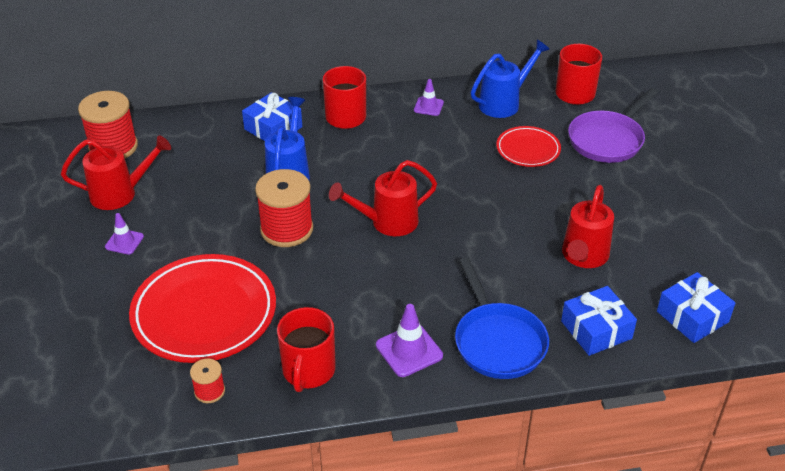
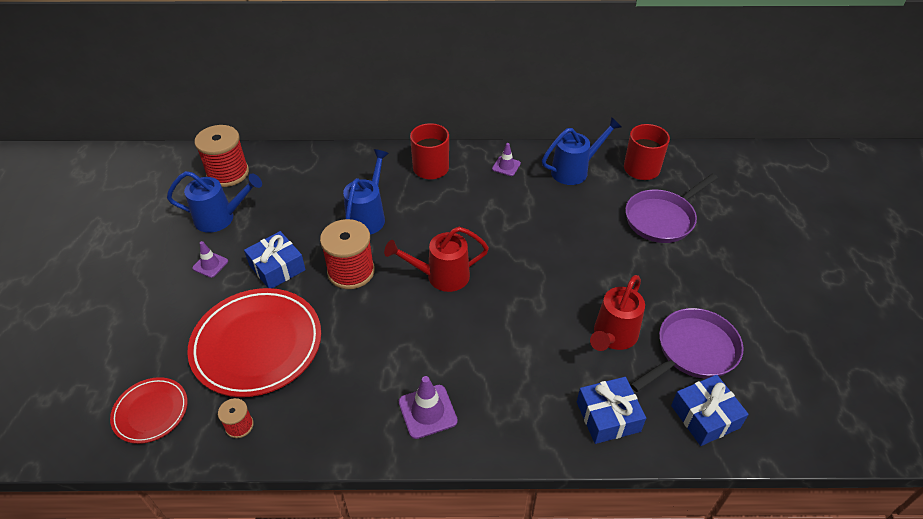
camera: 10 degrees right, 5 degrees up
red watering can [61,136,171,210] -> blue watering can [167,171,262,233]
blue gift [242,92,302,141] -> blue gift moved to [244,231,306,288]
red mug [277,307,336,392] -> none
blue pan [455,257,549,379] -> none
red plate [496,126,561,167] -> red plate moved to [110,377,188,444]
none -> purple pan [630,308,744,392]

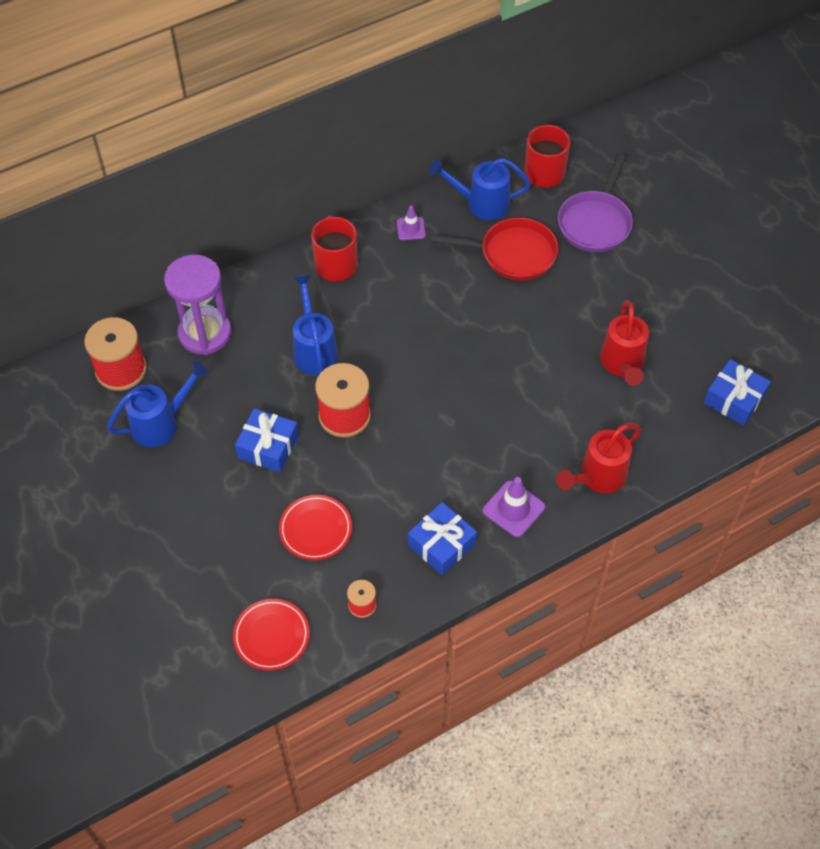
camera: 30 degrees left, 10 degrees up
red plate [187,288,321,397] -> red plate [279,495,352,560], size x0.53
purple traffic cone [192,241,228,278] -> none
red watering can [384,227,489,292] -> red watering can moved to [556,423,641,493]
blue watering can [542,117,622,185] -> blue watering can turned 120 degrees counterclockwise [429,158,531,220]
blue gift [577,377,646,444] -> blue gift moved to [408,502,477,575]
purple pan [630,308,744,392] -> none
none -> purple hourglass [164,255,232,355]
none -> red pan [431,218,558,280]

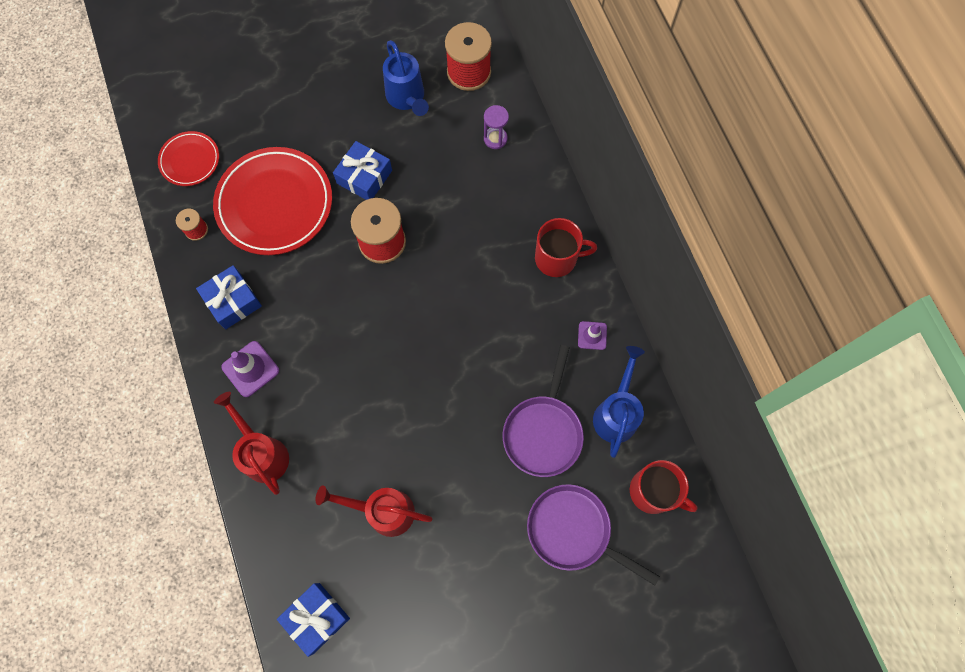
camera: 100 degrees right, 15 degrees up
purple hourglass [164,255,232,355] -> purple hourglass [484,105,509,149], size x0.50
red plate [279,495,352,560] -> red plate [213,147,332,255], size x1.89
blue watering can [293,274,338,375] -> none
red pan [431,218,558,280] -> purple pan [503,345,584,477]

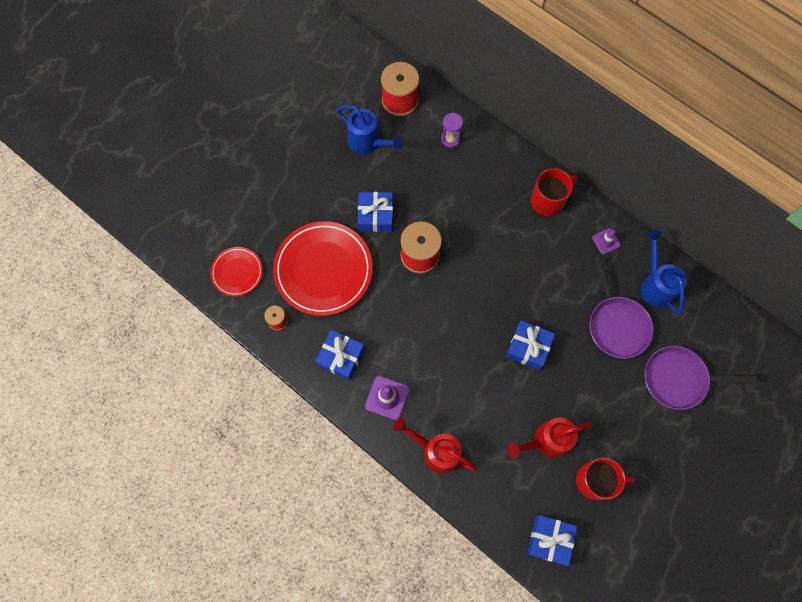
camera: 30 degrees left, 0 degrees up
red mug [630,460,698,514] -> red mug moved to [576,458,636,500]
none -> blue gift [506,321,555,370]

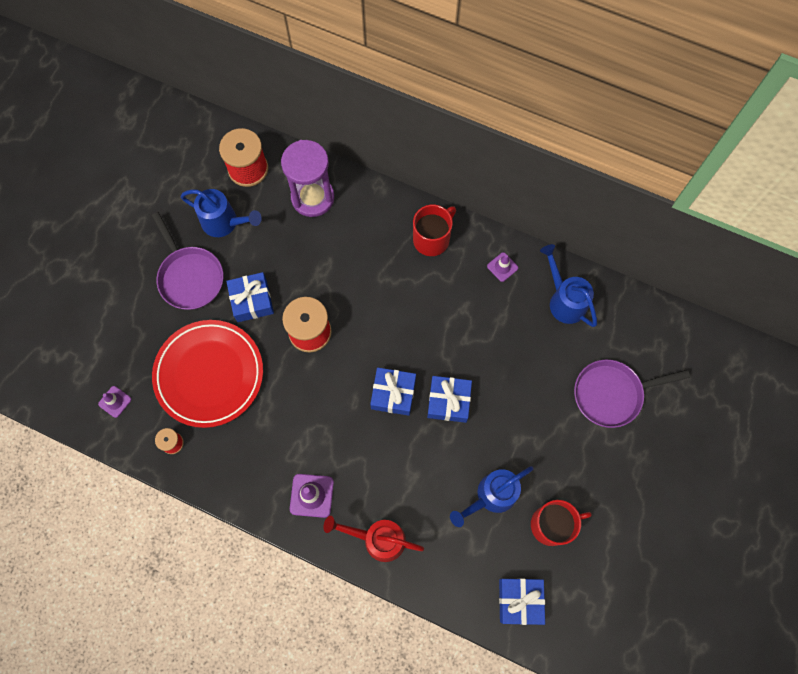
camera: 15 degrees left, 0 degrees up
red plate [210,247,263,297] -> purple traffic cone [98,386,131,418]
blue gift [315,330,365,380] -> blue gift moved to [370,368,416,416]
purple hourglass [441,113,463,148] -> purple hourglass [281,140,334,217], size x2.02
red watering can [507,418,593,459] -> blue watering can [450,466,534,527]
purple pan [589,257,654,358] -> purple pan moved to [151,212,224,310]

